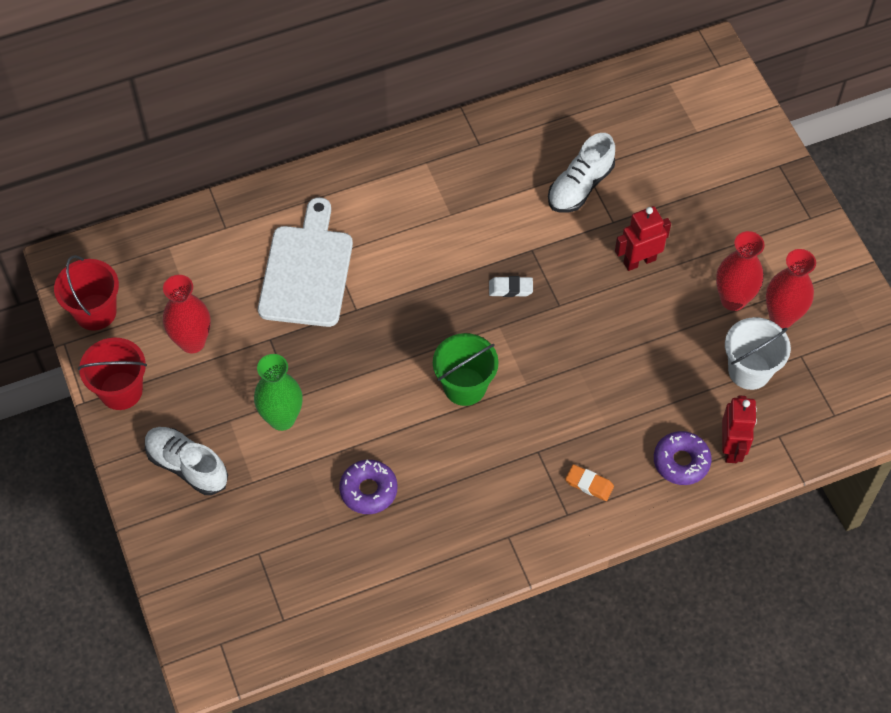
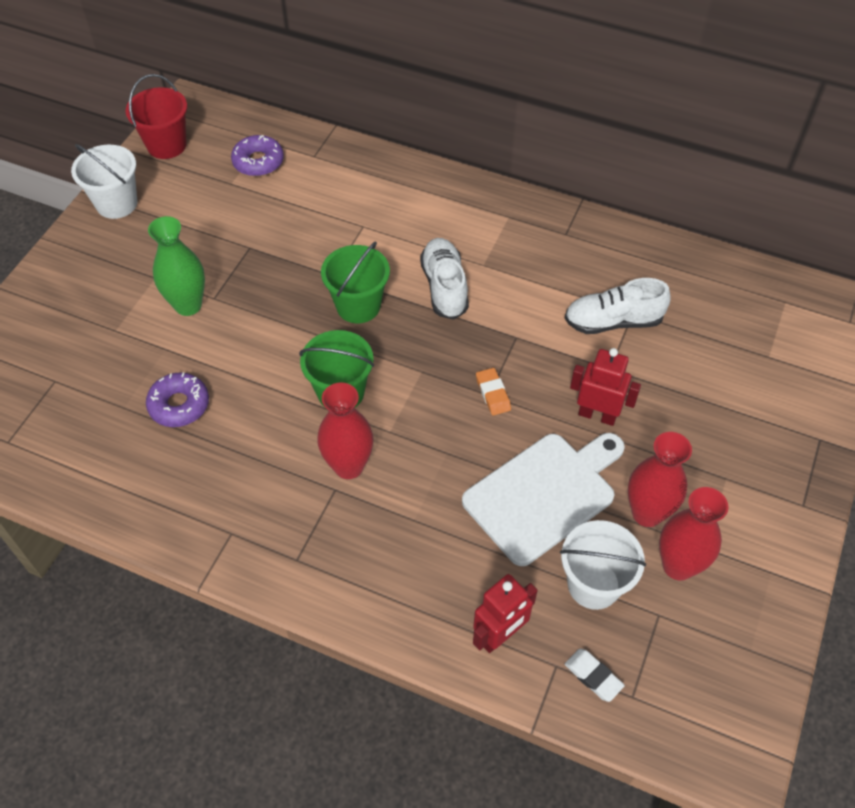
camera: 45 degrees right, 5 degrees down
red bucket [78,338,147,410] -> white bucket [71,144,137,219]
white shoe [145,427,228,495] -> white shoe moved to [420,238,469,320]
red vase [163,275,211,353] -> red vase moved to [317,382,374,479]
white cutting board [258,197,353,327] -> white cutting board moved to [462,433,625,566]
white eraser [489,276,533,297] -> white eraser moved to [565,649,625,702]
orange eraser [565,464,614,501] -> orange eraser moved to [476,368,511,415]
purple donut [654,431,712,485] -> purple donut moved to [231,135,284,176]
none -> green bucket [321,241,390,323]

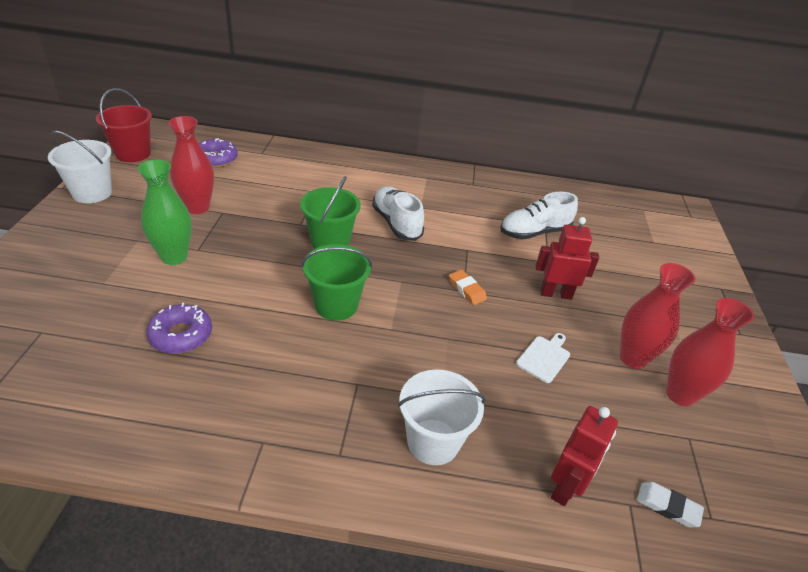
camera: 20 degrees left, 15 degrees down
red vase [317,382,374,479] -> red vase moved to [168,116,214,214]
white cutting board [462,433,625,566] -> white cutting board [516,333,570,383], size x0.43
white bucket [560,520,646,610] -> white bucket moved to [398,370,486,465]

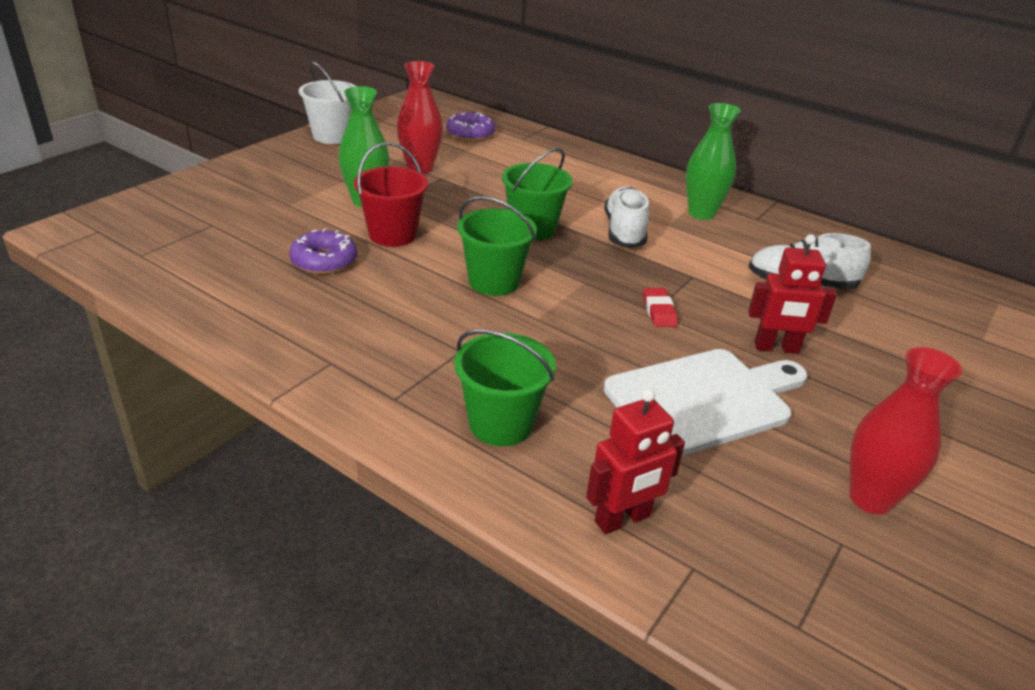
camera: 30 degrees right, 5 degrees down
red bucket [96,88,152,162] -> red bucket moved to [354,142,428,247]
white bucket [398,370,486,465] -> green bucket [454,329,556,446]
orange eraser [449,270,487,305] -> red eraser [643,288,678,327]
white cutting board [516,333,570,383] -> white cutting board [604,349,808,456], size x2.31
red robot [535,217,599,300] -> red robot turned 150 degrees clockwise [748,234,837,354]
red vase [620,263,695,369] -> none
white eraser [637,482,704,527] -> none
none -> green vase [686,103,741,220]

